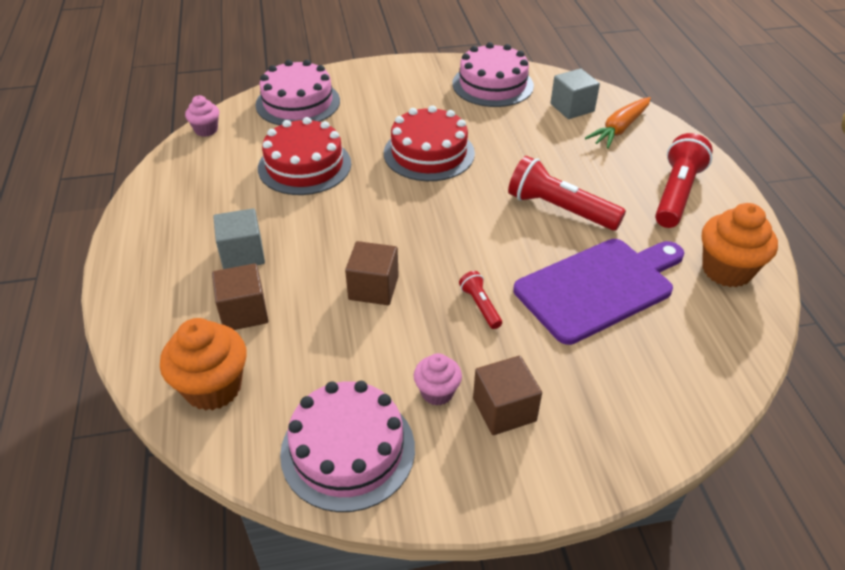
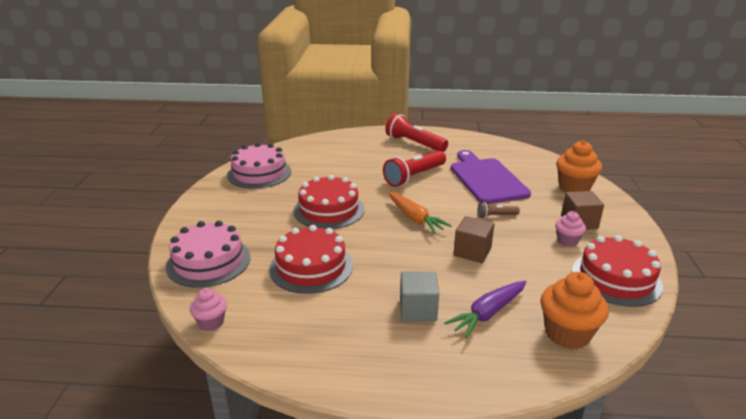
camera: 75 degrees left, 15 degrees down
brown cube [212,263,268,330] -> purple carrot [444,280,526,338]
pink cake [280,381,415,512] -> red cake [572,235,663,307]
red flashlight [459,271,502,329] -> brown flashlight [478,202,520,218]
grey cube [551,68,600,119] -> none
orange carrot [585,97,651,149] -> orange carrot moved to [388,192,452,234]
orange cupcake [702,203,778,287] -> orange cupcake moved to [556,140,602,192]

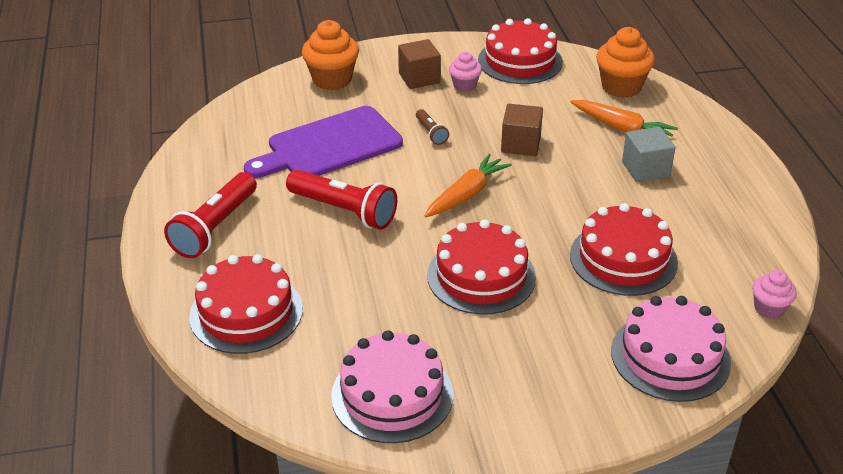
camera: 105 degrees left, 10 degrees up
purple carrot [444,280,526,338] -> orange carrot [571,100,678,136]
none -> red cake [189,254,303,354]

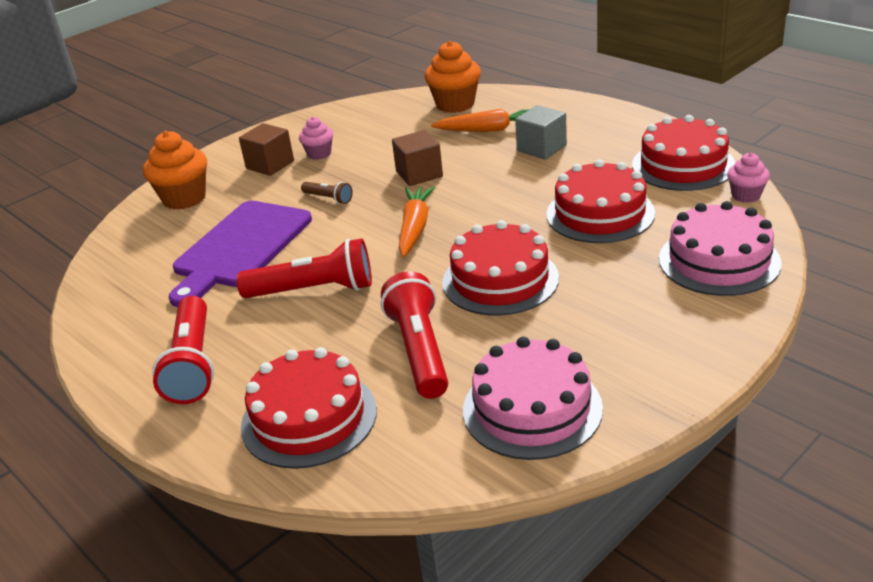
camera: 30 degrees left, 5 degrees down
red cake [478,18,563,84] -> red cake moved to [632,115,736,191]
none -> red flashlight [381,271,448,399]

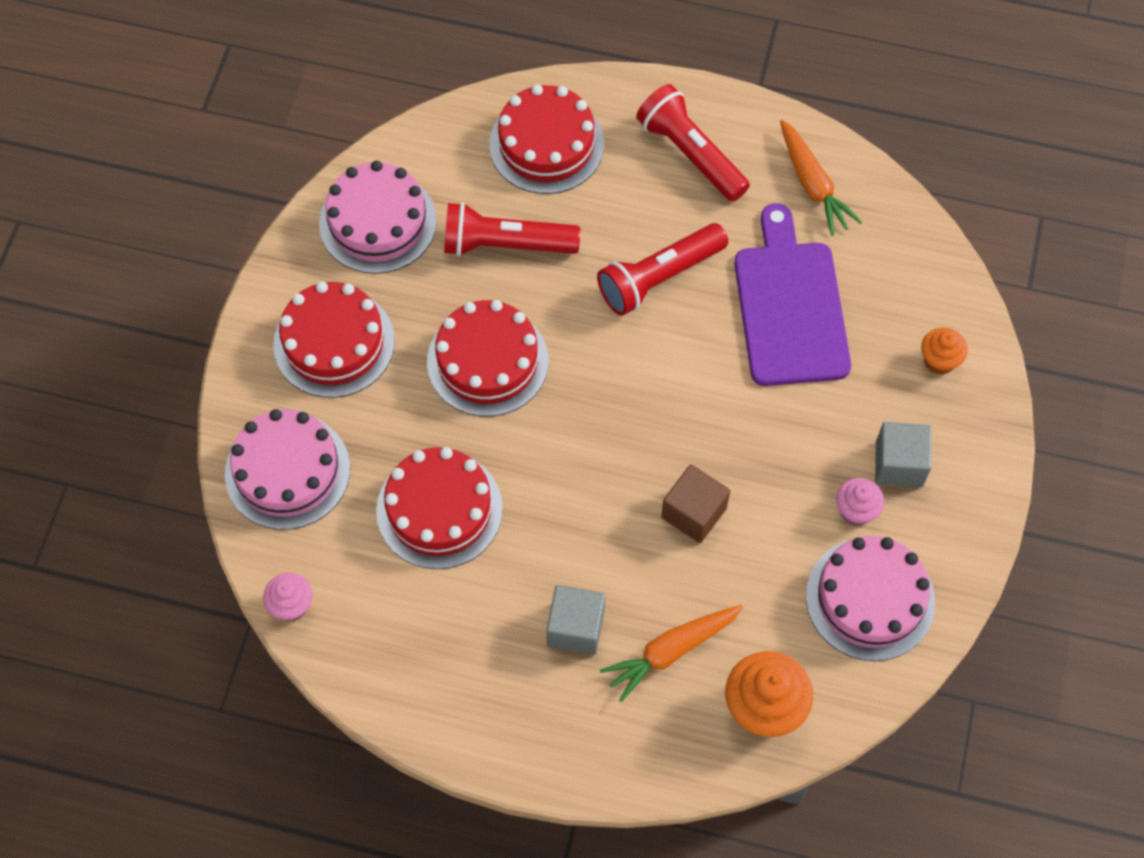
camera: 145 degrees right, 30 degrees up
orange cupcake [143,131,207,210] -> orange cupcake [921,327,968,375], size x0.58
brown cube [239,123,294,176] -> grey cube [875,422,931,487]
brown flashlight [301,182,353,204] -> none
red flashlight [381,271,448,399] -> red flashlight turned 135 degrees clockwise [444,202,581,256]
orange carrot [399,186,435,257] -> orange carrot moved to [780,120,862,236]
red cake [632,115,736,191] -> red cake moved to [273,282,395,398]
none -> pink cake [806,536,935,661]

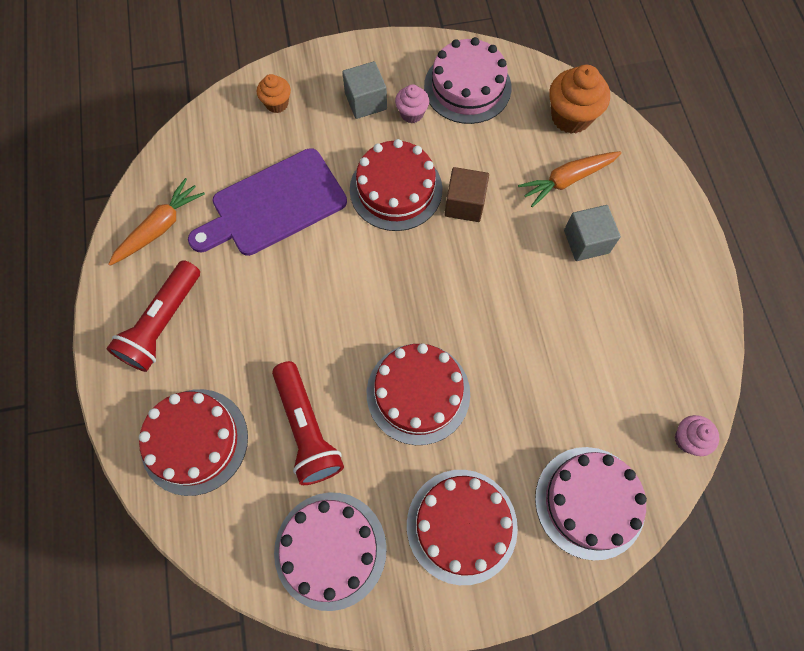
camera: 115 degrees left, 5 degrees up
red cake [376,447,503,569] -> red cake moved to [350,139,442,231]
red flashlight [597,223,728,316] -> none
orange carrot [600,605,743,702] -> orange carrot turned 120 degrees clockwise [518,151,622,207]

